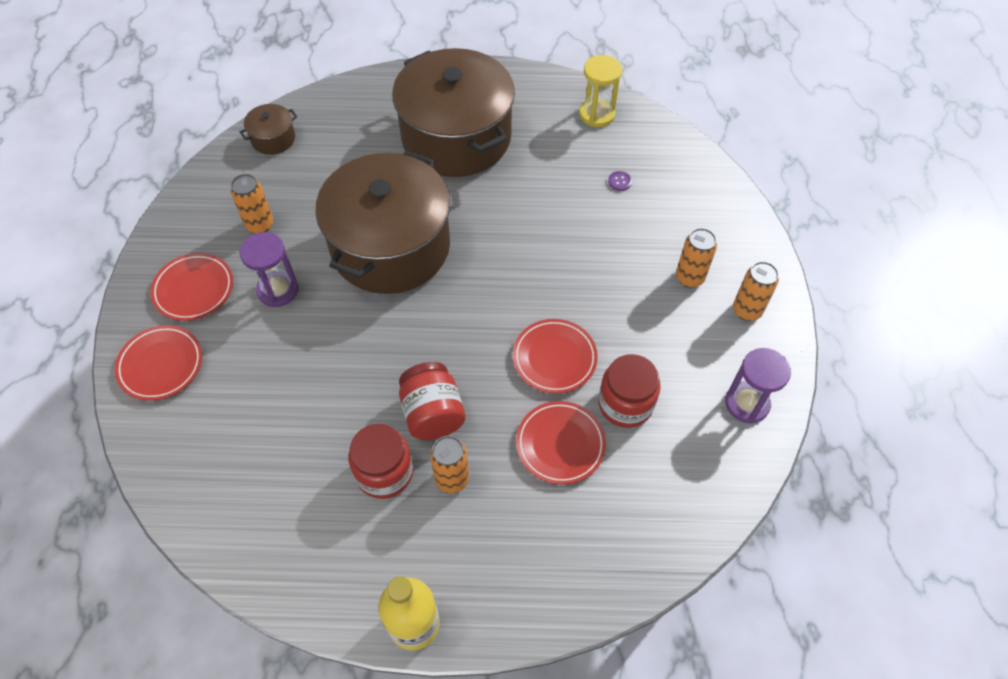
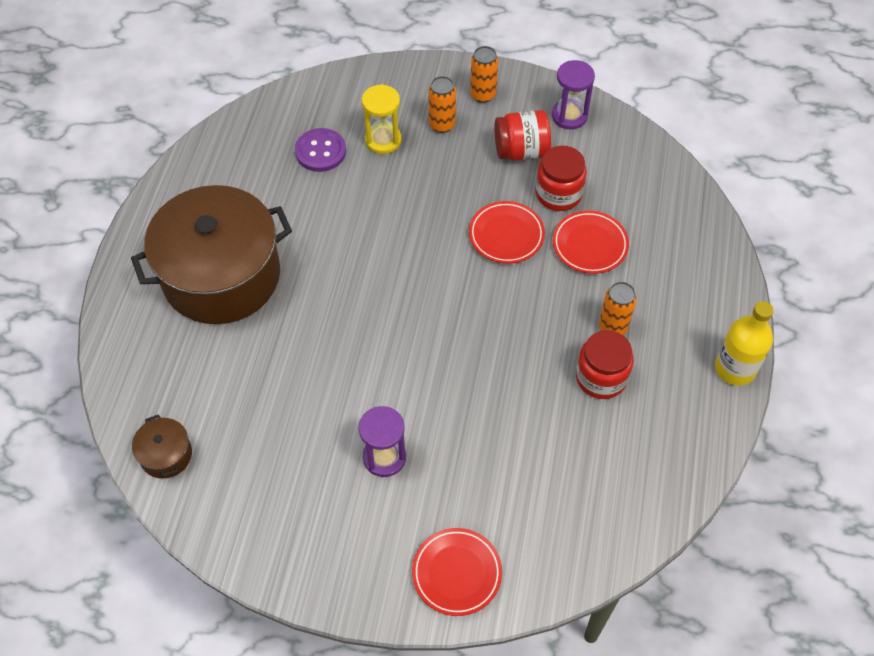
camera: 80 degrees left, 0 degrees up
red plate [150,253,233,321] -> none
orange can [231,174,273,234] -> none
brown pot [315,151,450,294] -> none
red jar [399,362,465,440] -> red jar moved to [494,110,551,161]
yellow hourglass [579,55,622,127] -> yellow hourglass moved to [362,84,402,154]
purple button [608,171,632,191] -> purple button [295,128,346,172], size x2.22

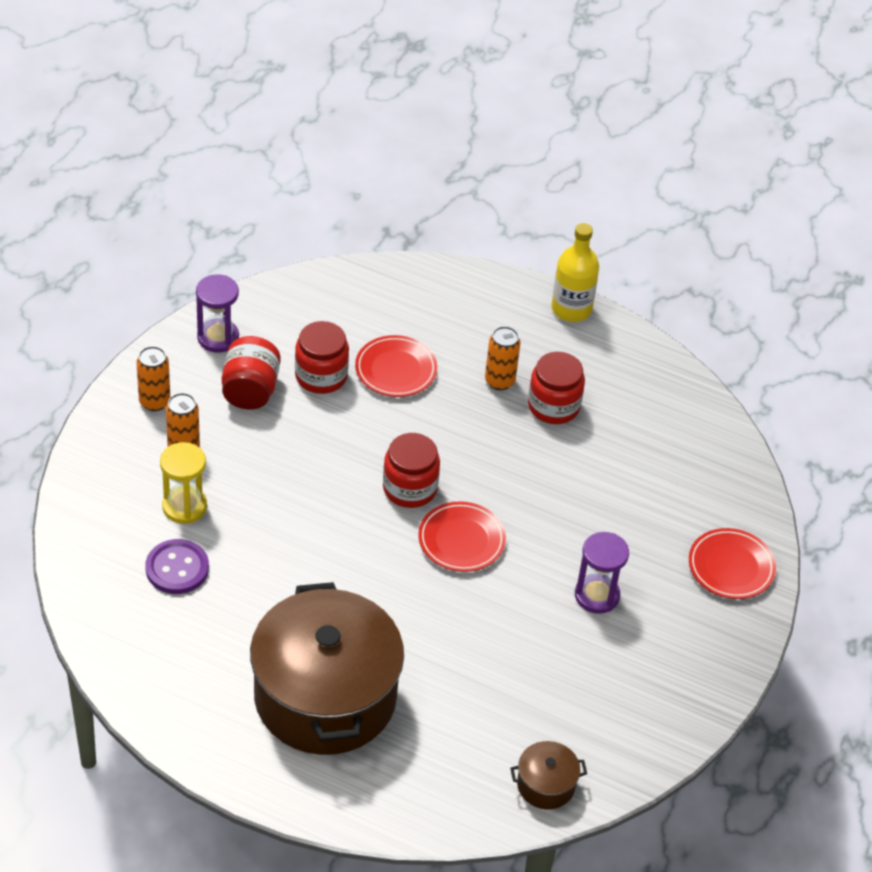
camera: 80 degrees left, 10 degrees down
red plate [469,201,545,264] -> red plate moved to [418,501,506,572]
none -> red jar [383,433,440,508]

